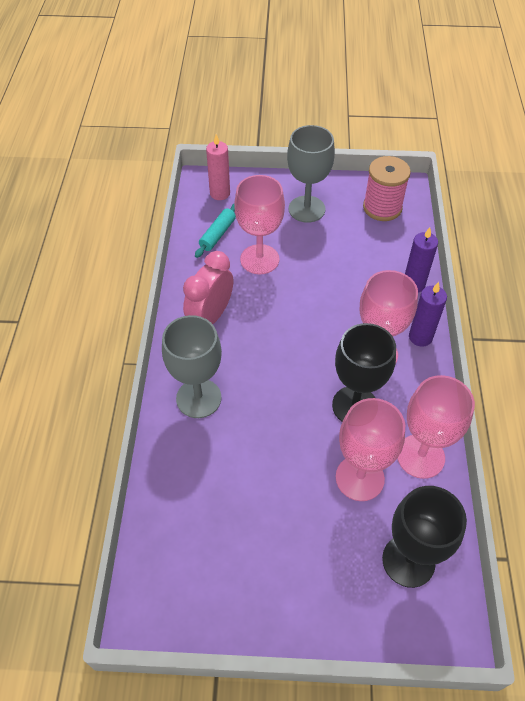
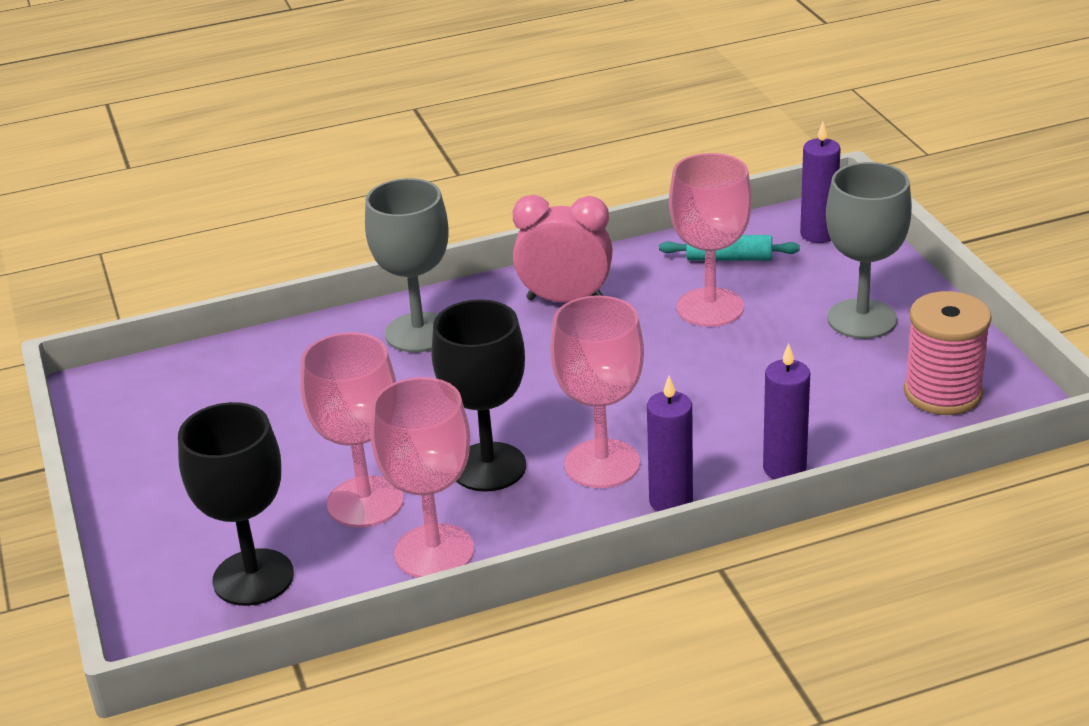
camera: 70 degrees right, 20 degrees down
pink candle [206,134,230,200] -> purple candle [800,122,841,243]

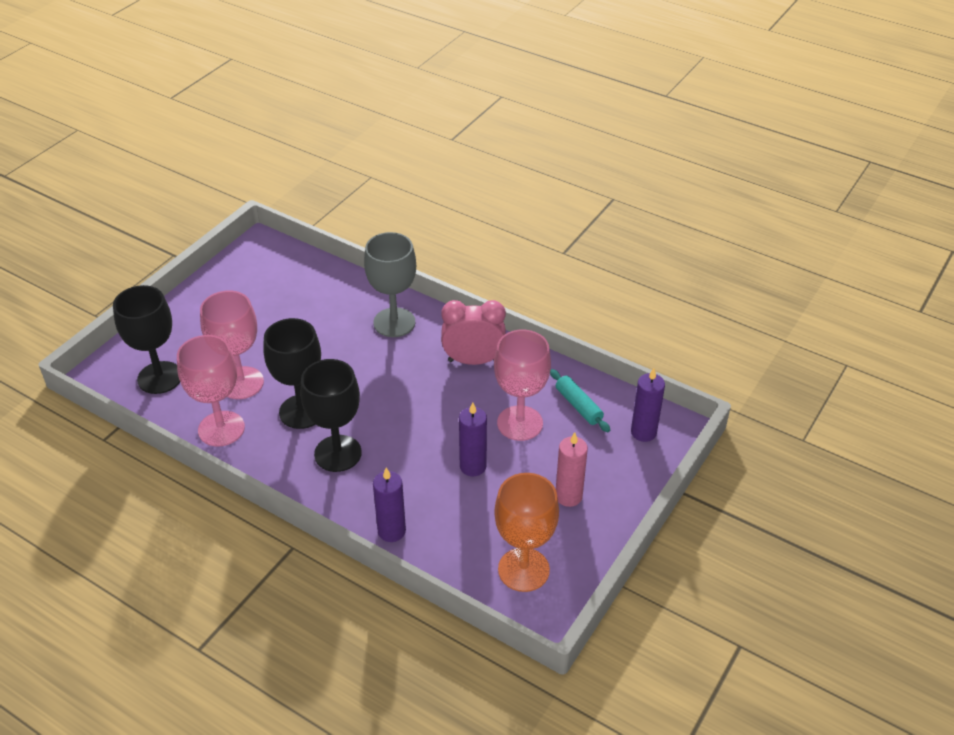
camera: 50 degrees right, 10 degrees up
pink clock [513,195,613,303] -> pink clock turned 60 degrees counterclockwise [441,300,506,365]
pink goblet [550,295,644,488] -> black goblet [300,359,362,472]
purple candle [647,376,693,511] -> purple candle moved to [459,402,487,476]
grey goblet [826,162,912,339] -> pink candle [556,432,588,507]
pink spool [904,291,992,415] -> orange goblet [494,473,559,592]

